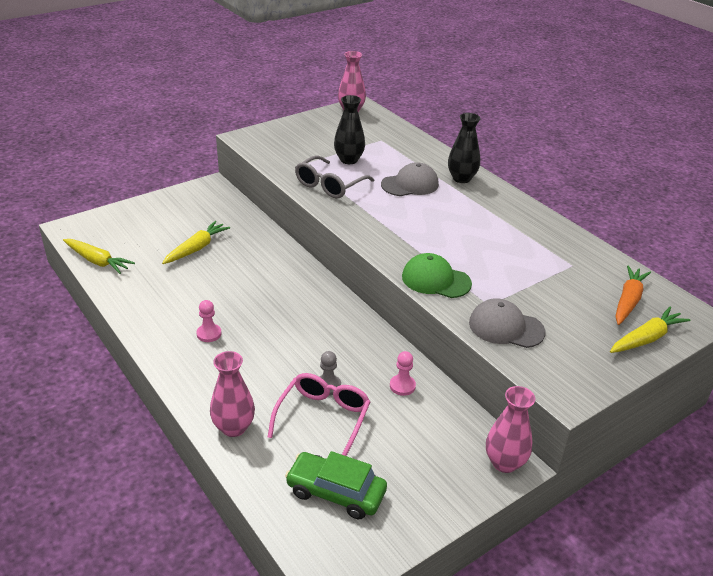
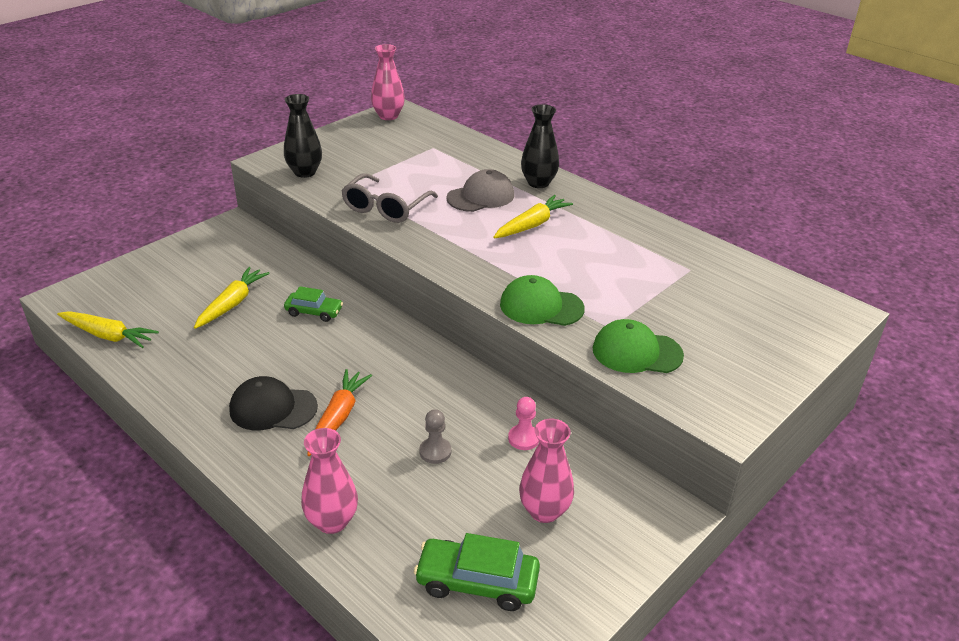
camera: 10 degrees left, 0 degrees up
pink pawn [197,300,221,342] -> black cap [229,376,318,430]
pink glasses [268,373,371,456] -> none
black vase [334,95,365,164] -> black vase moved to [284,94,322,178]
grey cap [469,298,546,348] -> green cap [593,319,684,373]
pink vase [486,386,535,473] -> pink vase moved to [519,419,574,523]
yellow carrot [610,307,691,353] -> yellow carrot moved to [493,195,573,238]
orange carrot [616,265,651,325] -> orange carrot moved to [307,369,372,456]
none -> green car [284,286,343,322]

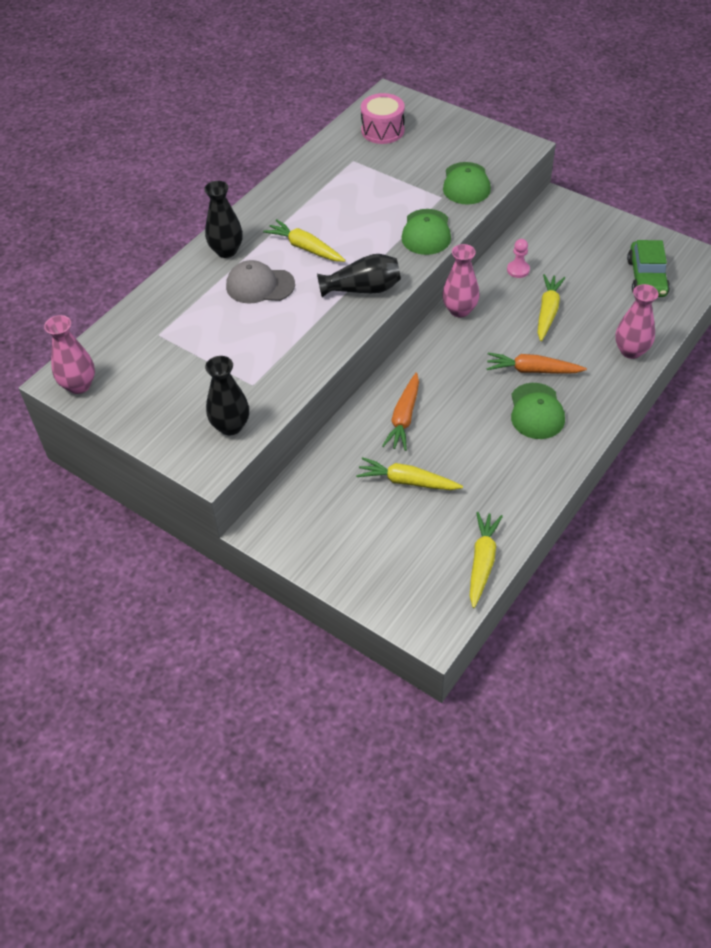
camera: 95 degrees left, 15 degrees up
black cap [229,376,318,430] -> green cap [511,383,565,439]
green car [284,286,343,322] -> orange carrot [382,373,419,451]
grey glasses [341,173,438,223] -> none
grey pawn [419,409,451,464] -> yellow carrot [538,274,565,341]
grey cap [446,169,514,212] -> grey cap turned 45 degrees counterclockwise [226,260,295,304]
pink vase [519,419,574,523] -> pink vase moved to [442,244,479,318]
none -> black vase [317,254,401,297]
none -> pink drum [361,93,405,144]

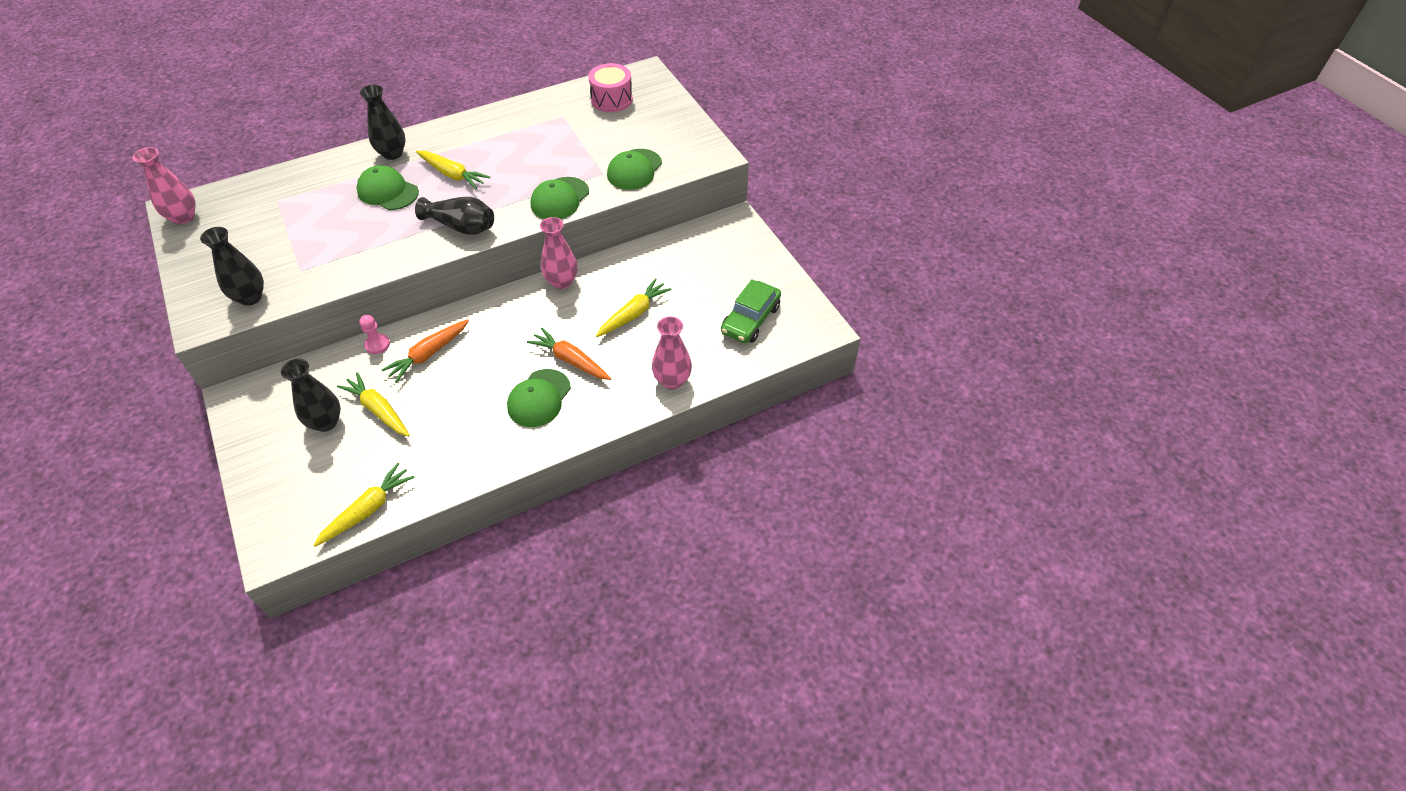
camera: 25 degrees right, 0 degrees up
grey cap [226,260,295,304] -> green cap [357,165,419,210]
yellow carrot [263,219,346,262] -> yellow carrot turned 150 degrees clockwise [416,151,490,189]
pink pawn [507,239,530,278] -> pink pawn moved to [359,315,390,354]
none -> black vase [281,359,341,432]

